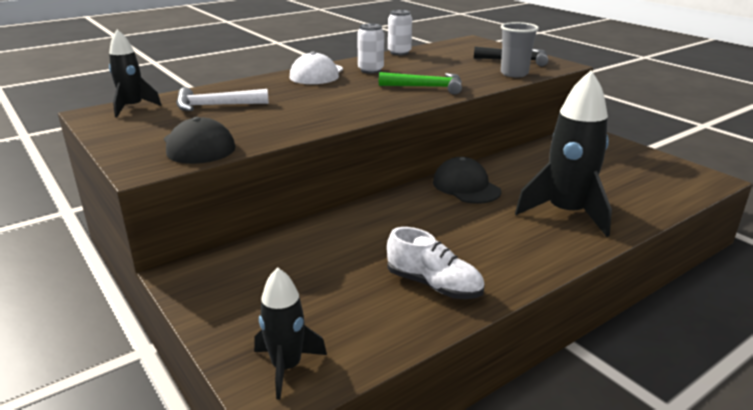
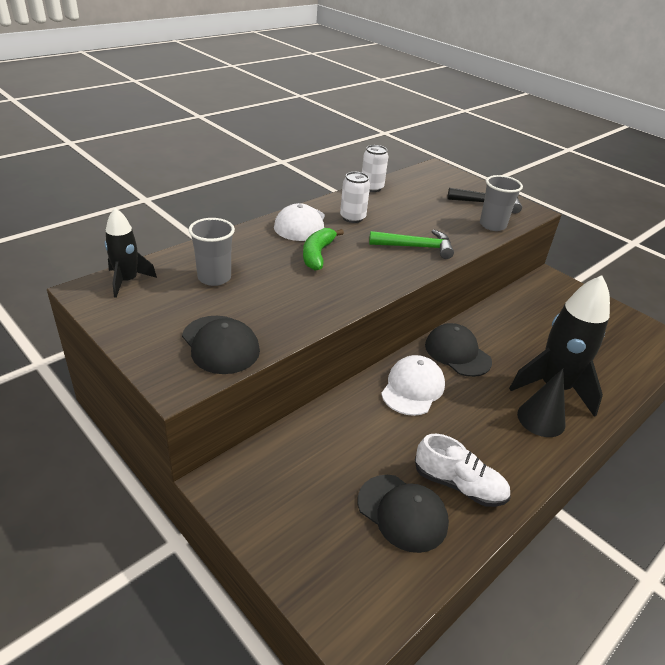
camera: 10 degrees left, 10 degrees up
white hammer [176,87,269,111] -> grey cup [188,218,235,286]
black rocket [254,267,327,400] -> none
none -> green banana [303,228,344,271]
none -> black cap [358,475,449,553]
none -> white cap [381,355,445,416]
none -> black cone [517,369,565,437]

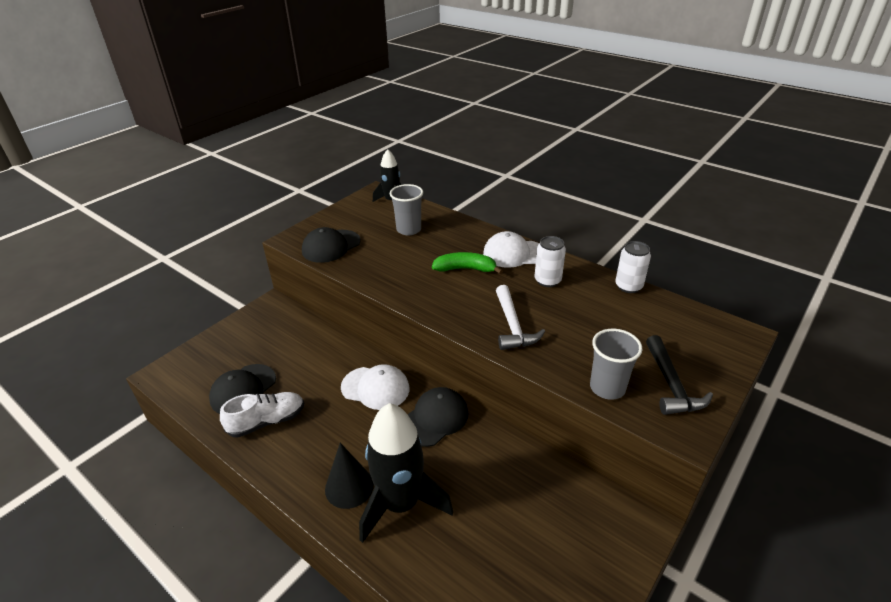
camera: 85 degrees right, 0 degrees up
green hammer [369,229,454,259] -> white hammer [496,285,545,350]
white shoe [415,434,511,507] -> white shoe turned 135 degrees counterclockwise [220,392,304,438]

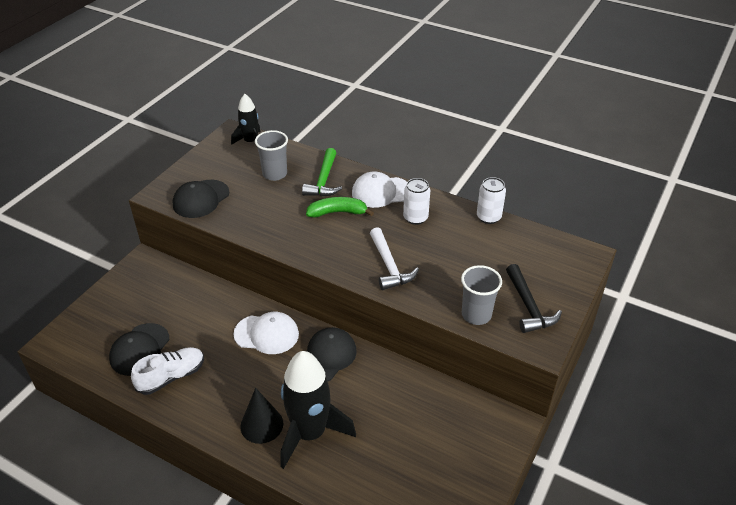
camera: 10 degrees left, 5 degrees up
none -> green hammer [302,148,342,197]

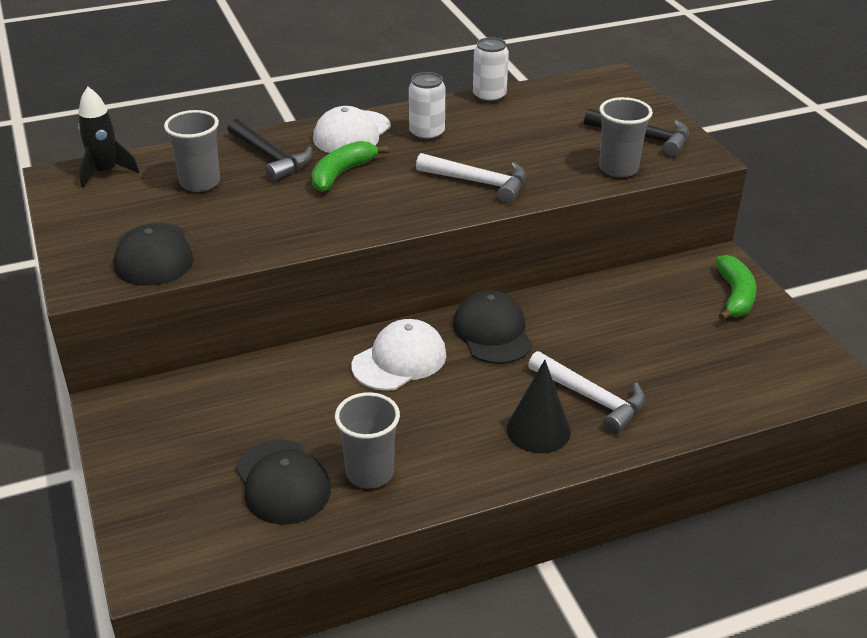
camera: 50 degrees left, 5 degrees down
white shoe [131,347,204,395] -> grey cup [335,392,400,488]
black rocket [280,351,356,469] -> white hammer [528,351,645,434]
green hammer [302,148,342,197] -> black hammer [227,119,312,181]
none -> green banana [715,255,757,321]

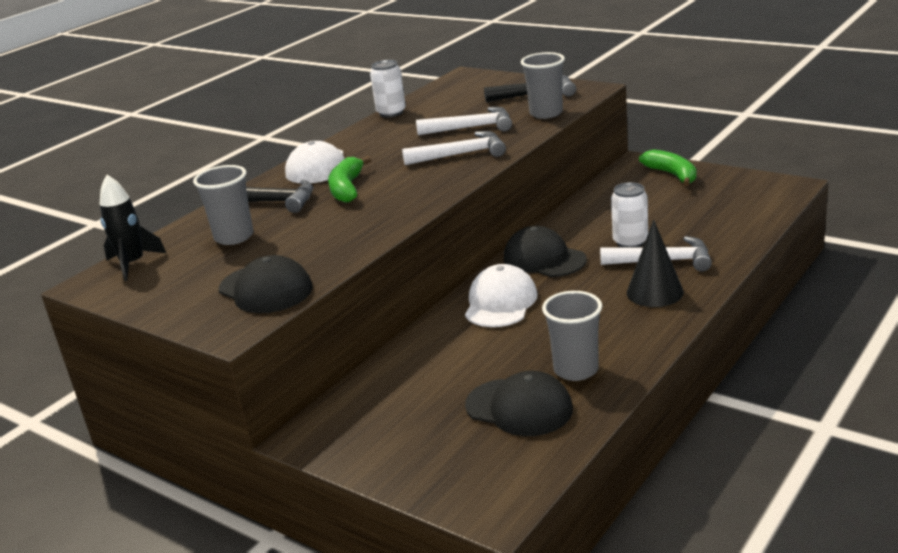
camera: 30 degrees left, 10 degrees down
white can [409,72,445,141] -> white can moved to [611,182,648,248]
none -> white hammer [416,107,512,135]

